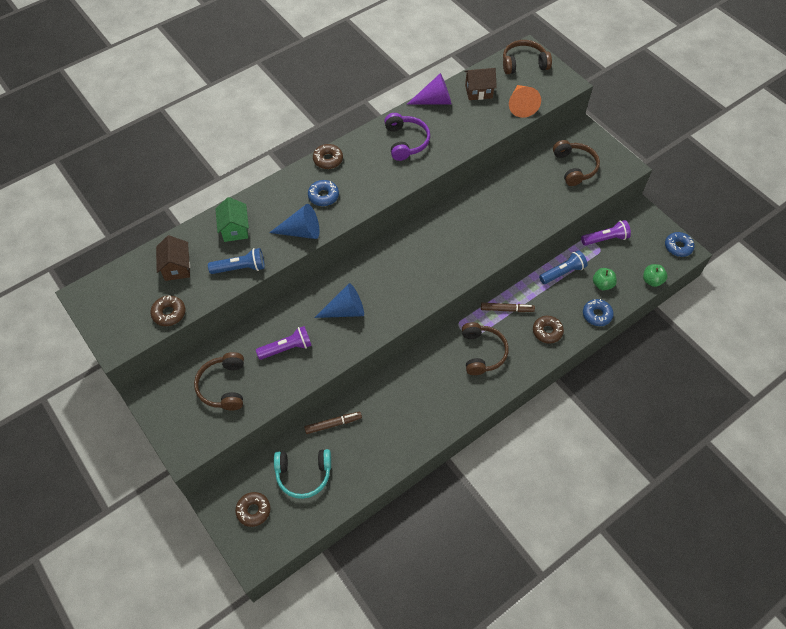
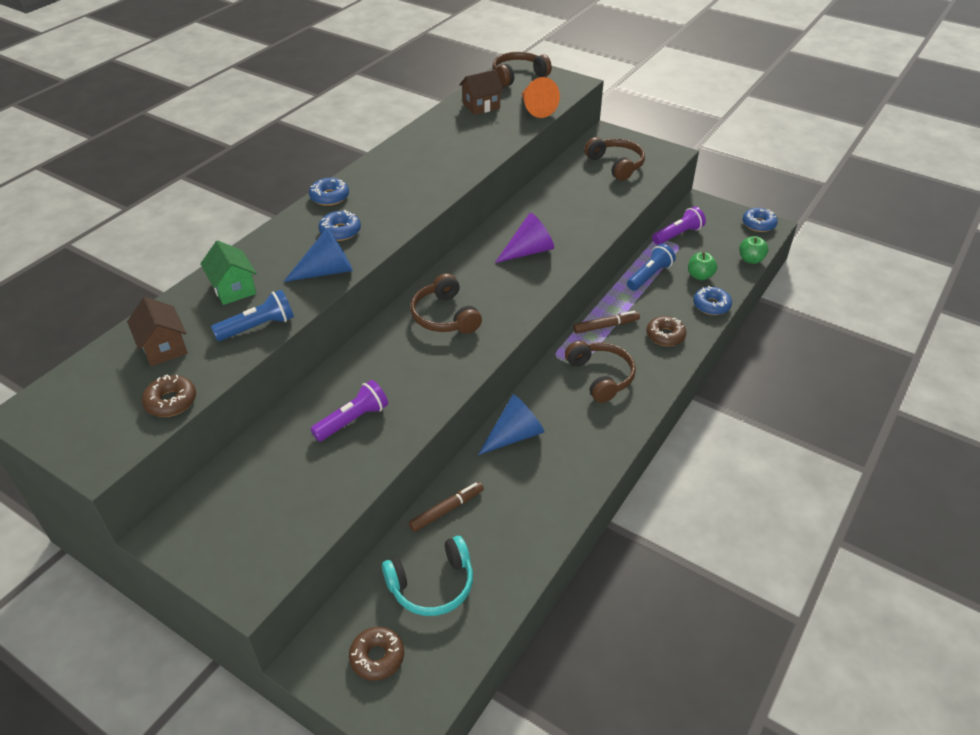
camera: 20 degrees left, 15 degrees down
brown headphones [194,352,244,411] -> brown headphones moved to [410,273,482,334]
brown donut [313,144,343,169] -> blue donut [309,178,349,206]
blue cone [314,283,364,318] -> blue cone moved to [478,394,544,455]
purple headphones [384,113,430,161] -> none
purple cone [407,73,451,105] -> purple cone moved to [495,213,554,263]

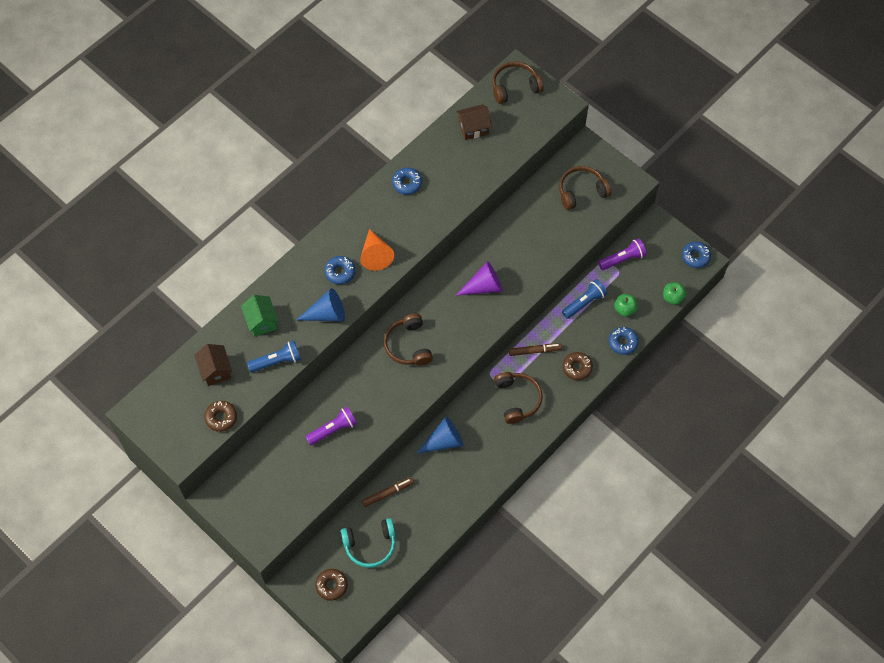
camera: 10 degrees right, 20 degrees up
blue donut [309,178,349,206] -> blue donut moved to [392,168,422,195]
orange cone [521,77,560,118] -> orange cone moved to [360,229,394,271]
brown headphones [584,137,645,181] -> brown headphones turned 90 degrees counterclockwise [559,166,611,210]

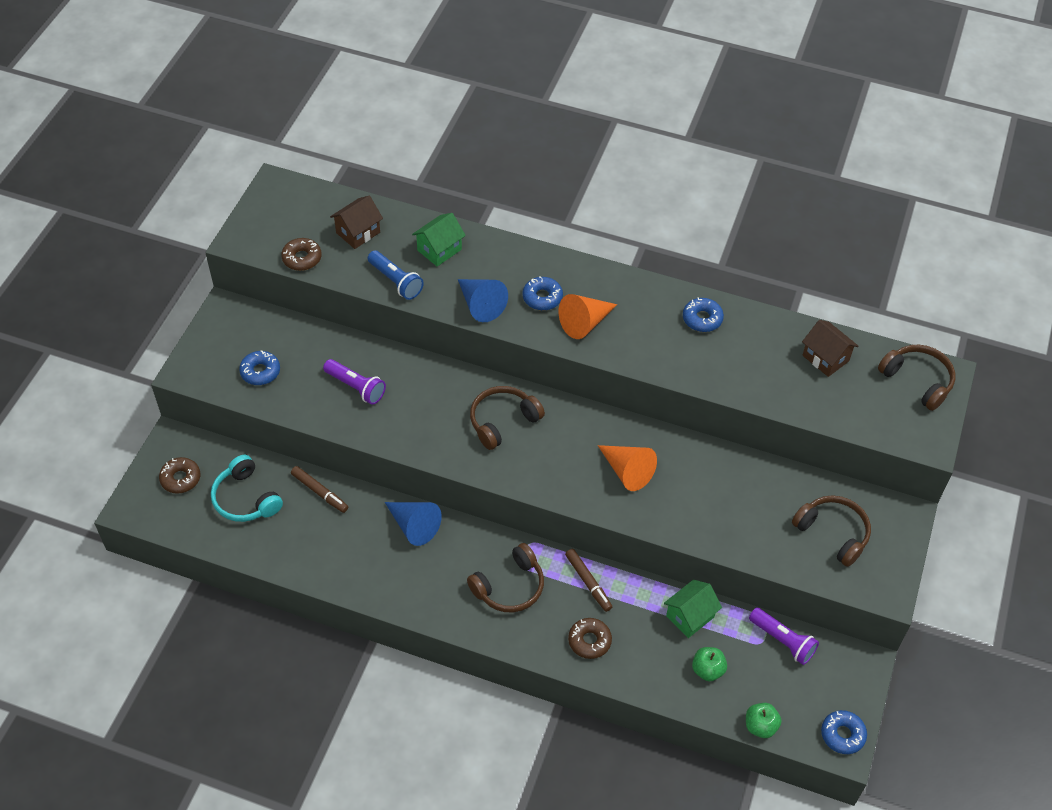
camera: 65 degrees right, 10 degrees down
purple cone [456,261,503,296] -> orange cone [598,445,657,491]
blue flashlight [562,279,607,319] -> green house [664,580,722,638]
blue donut [609,327,639,355] -> blue donut moved to [239,350,280,385]

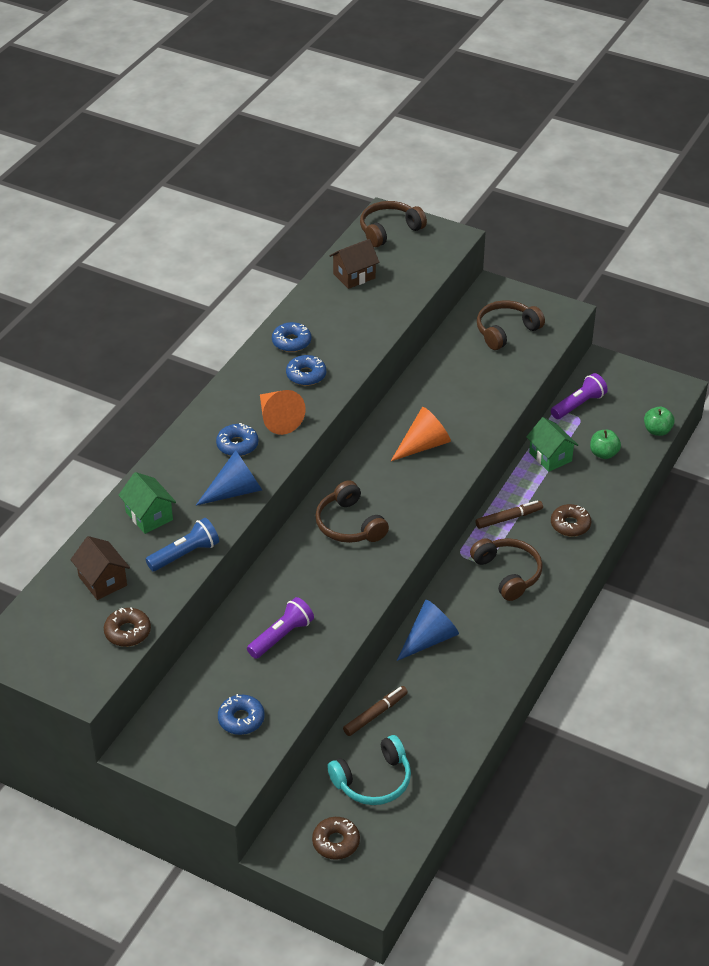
camera: 80 degrees left, 10 degrees down
blue donut [821,710,867,754] -> blue donut moved to [286,355,326,386]

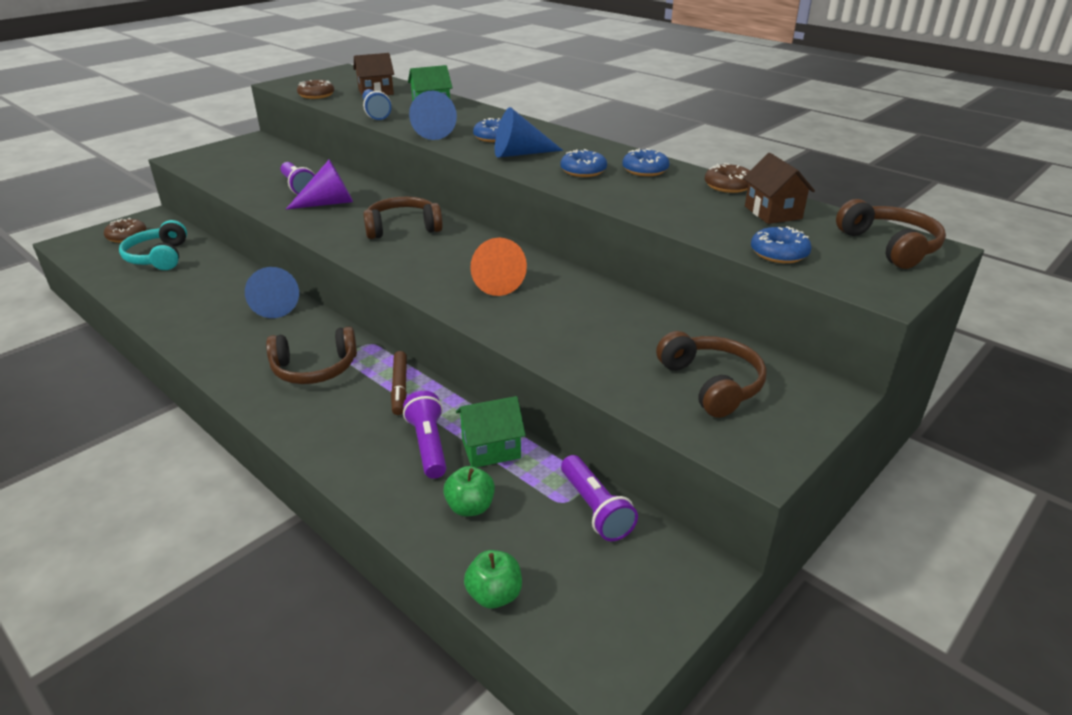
camera: 105 degrees right, 10 degrees down
blue donut [218,694,265,735] -> blue donut moved to [751,226,812,263]
orange cone [260,390,306,435] -> blue cone [495,107,563,158]
brown marker [343,686,408,736] -> none
brown donut [551,504,591,536] -> brown donut moved to [705,163,750,193]
none -> purple cone [286,160,353,209]
none -> purple flashlight [403,391,447,479]

